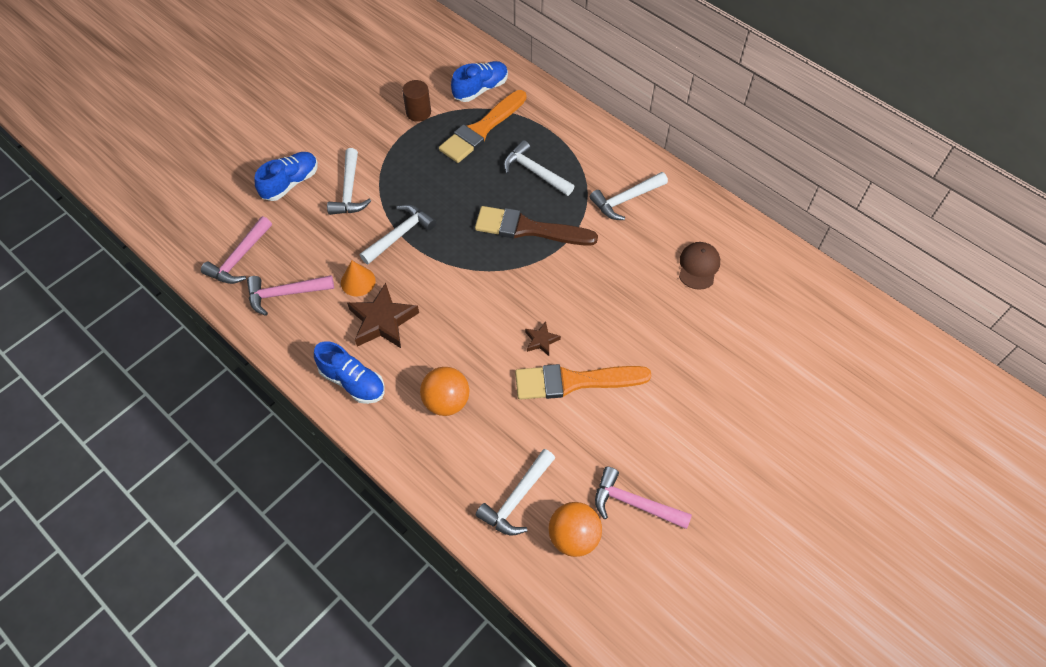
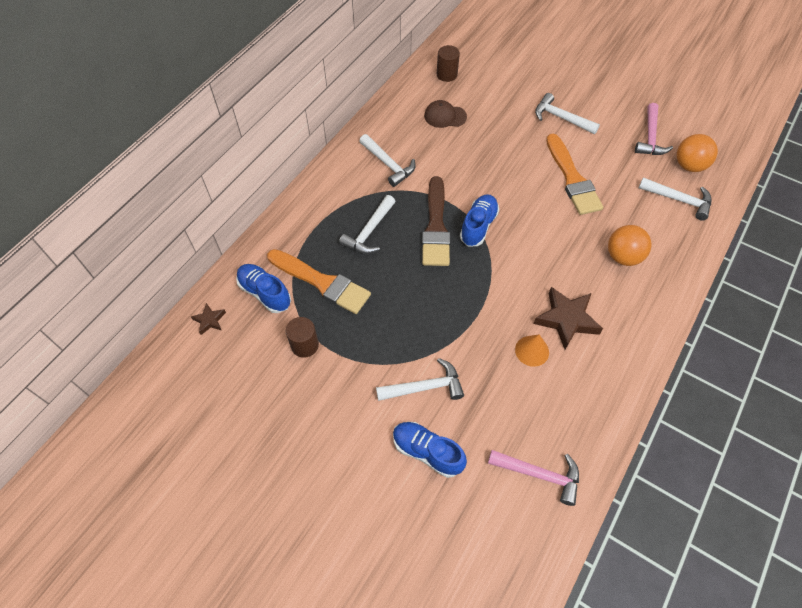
camera: 100 degrees left, 0 degrees up
pink hammer [247,275,334,316] -> none
blue shoe [314,341,385,404] -> blue shoe moved to [460,194,499,247]
white hammer [360,205,436,264] -> white hammer moved to [535,93,600,134]
brown star [525,322,561,356] -> brown star moved to [191,303,226,335]
none -> brown cylinder [437,45,460,82]

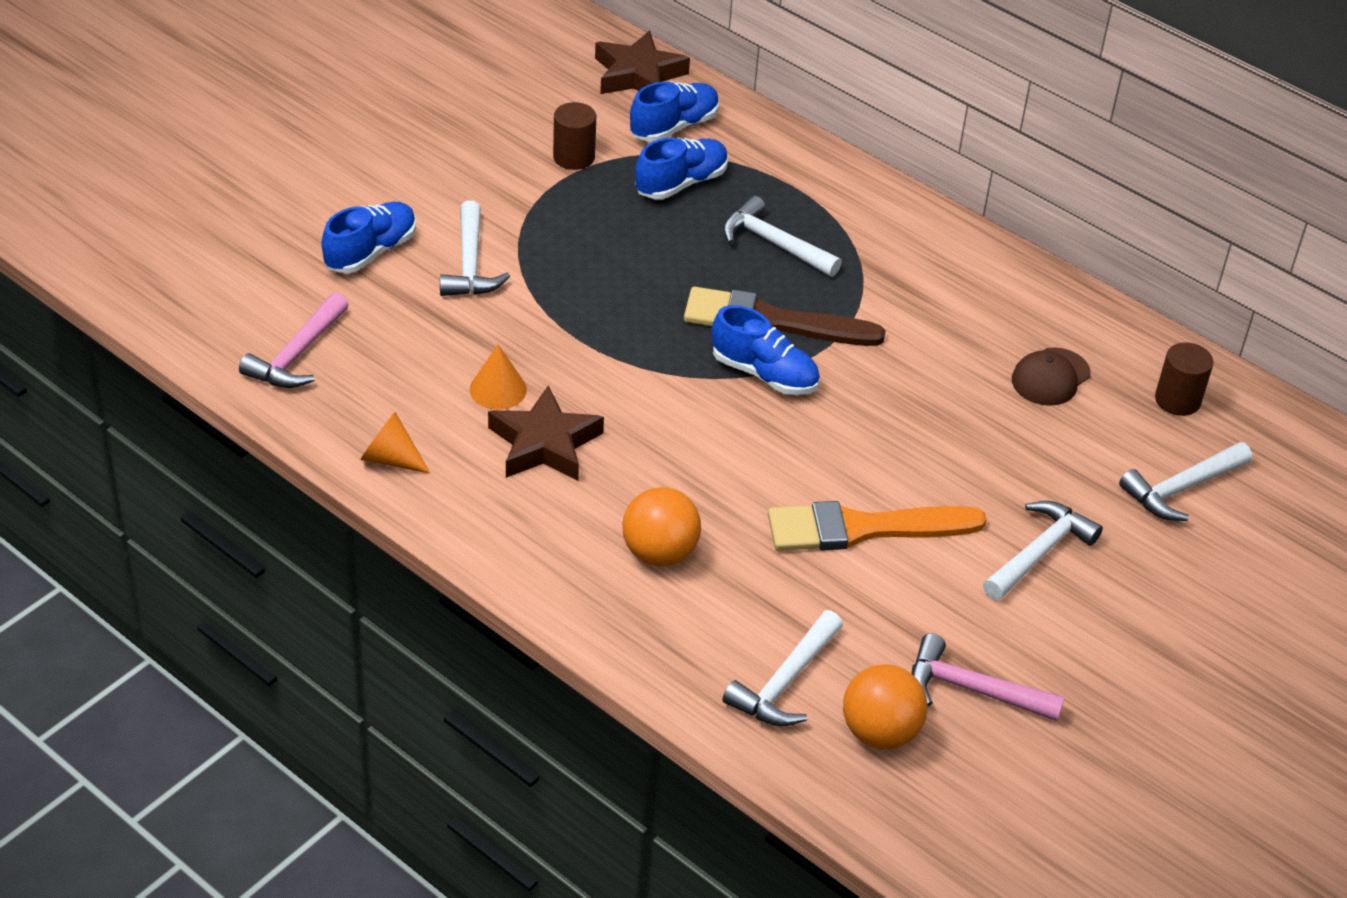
camera: 95 degrees right, 15 degrees down
brown star [191,303,226,335] -> brown star [595,31,690,94], size x1.97
orange brush [267,249,371,314] -> blue shoe [635,138,728,200]
white hammer [359,134,416,187] -> white hammer moved to [1119,442,1252,521]
brown cap [424,100,467,128] -> brown cap turned 150 degrees counterclockwise [1012,347,1091,406]
none -> orange cone [360,412,430,473]

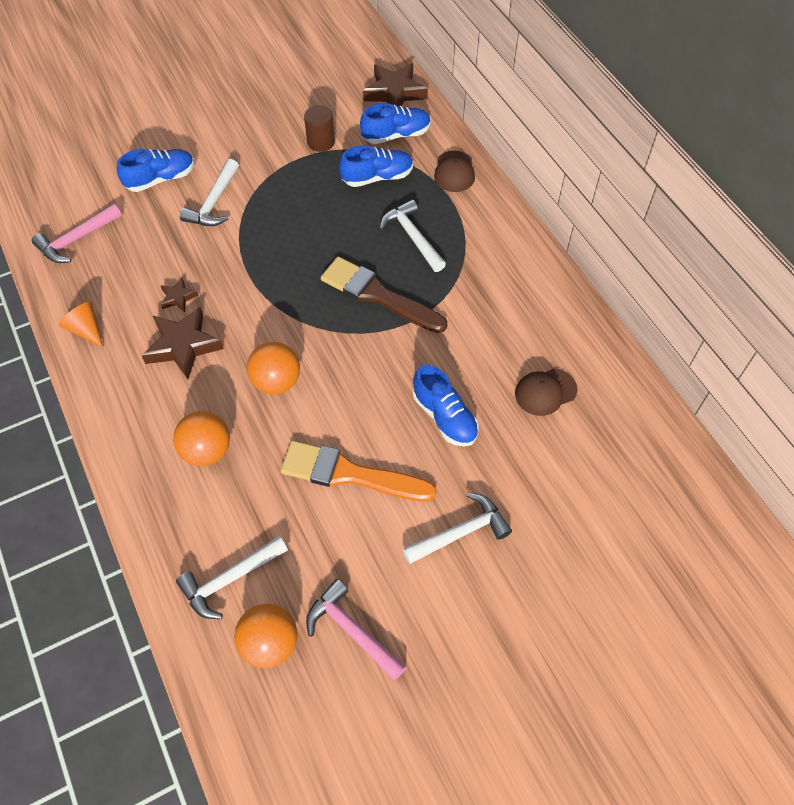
camera: 25 degrees right, 15 degrees up
orange cone [470,345,527,410] -> brown star [160,277,199,312]
blue shoe [712,305,820,395] -> blue shoe moved to [413,365,479,447]
white hammer [1119,442,1252,521] -> none
brown cylinder [1155,342,1214,416] -> none
none -> orange ball [247,342,300,394]
none -> brown cap [434,151,475,192]

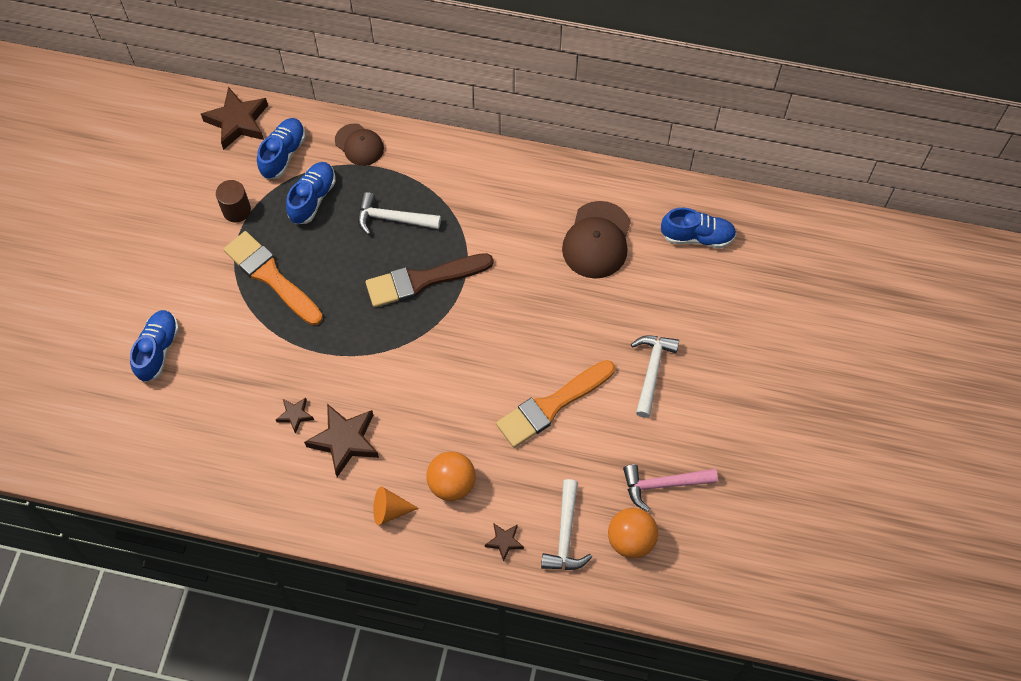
camera: 50 degrees left, 5 degrees up
pink hammer [32,204,122,263] -> none
orange cone [59,302,103,347] -> orange cone moved to [373,486,419,525]
white hammer [180,159,239,226] -> none
orange ball [247,342,300,394] -> none
blue shoe [413,365,479,447] -> blue shoe moved to [661,208,736,248]
brown cap [515,368,577,416] -> brown cap [562,201,631,279], size x1.58
none -> orange brush [223,231,323,326]
none -> brown star [485,524,524,562]

